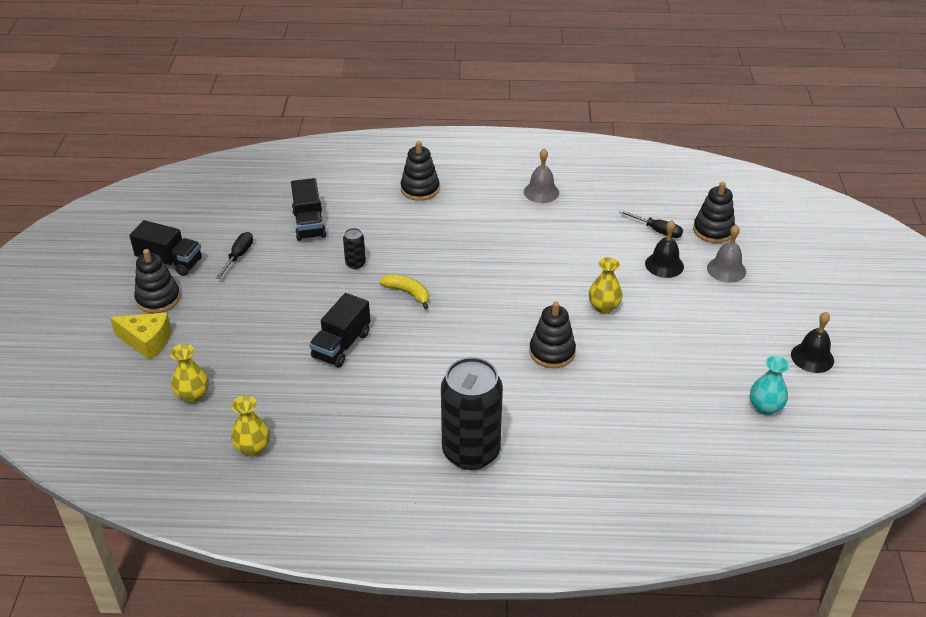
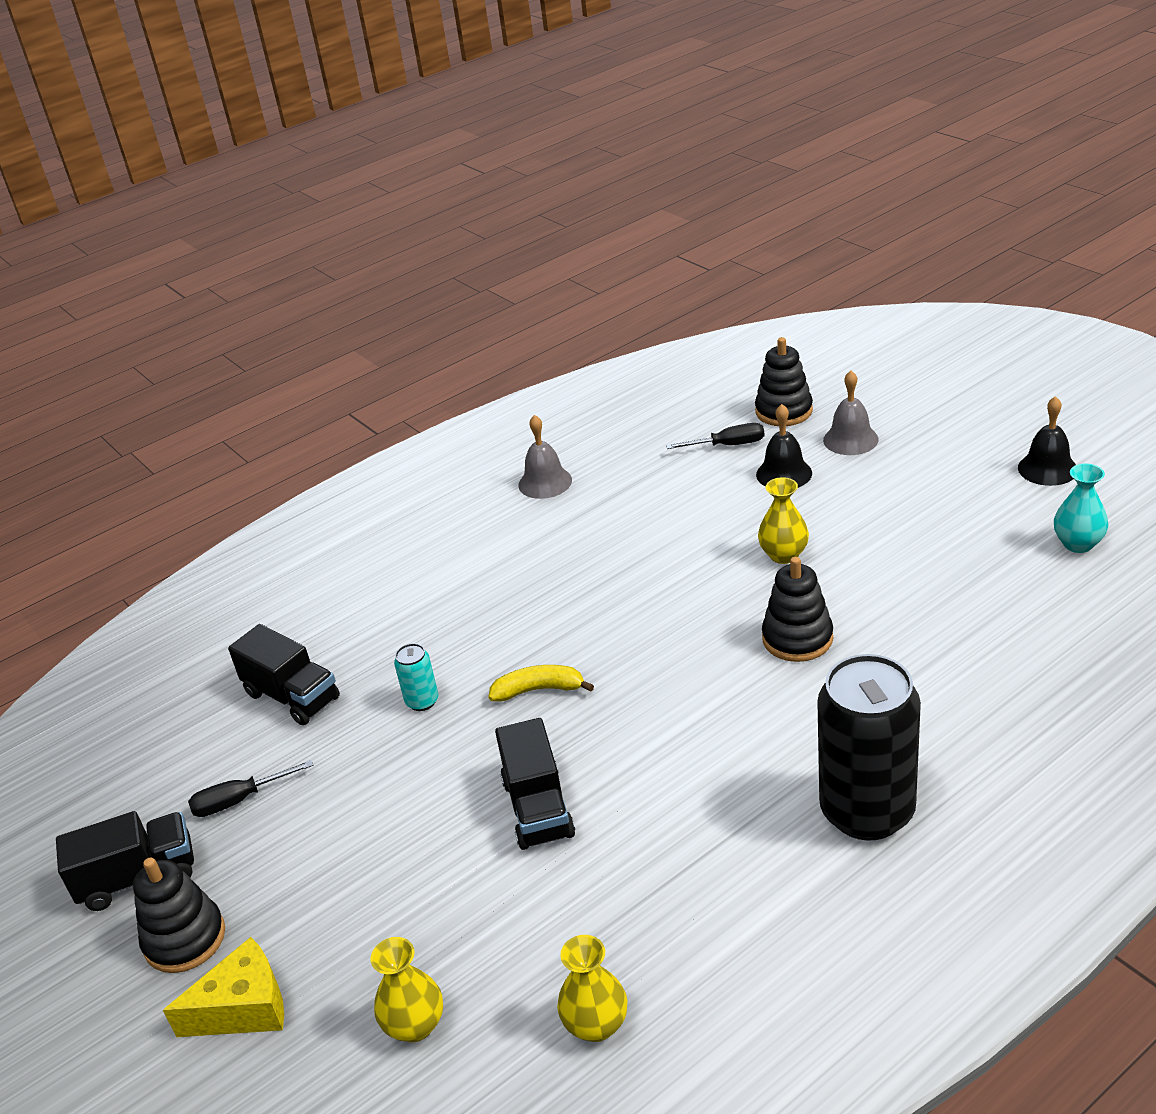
camera: 35 degrees left, 5 degrees down
black screwdriver [216,232,253,279] -> black screwdriver turned 90 degrees counterclockwise [188,760,314,817]
black can [343,228,366,269] -> turquoise can [394,643,438,711]
black stacking toy [401,141,439,201] -> none

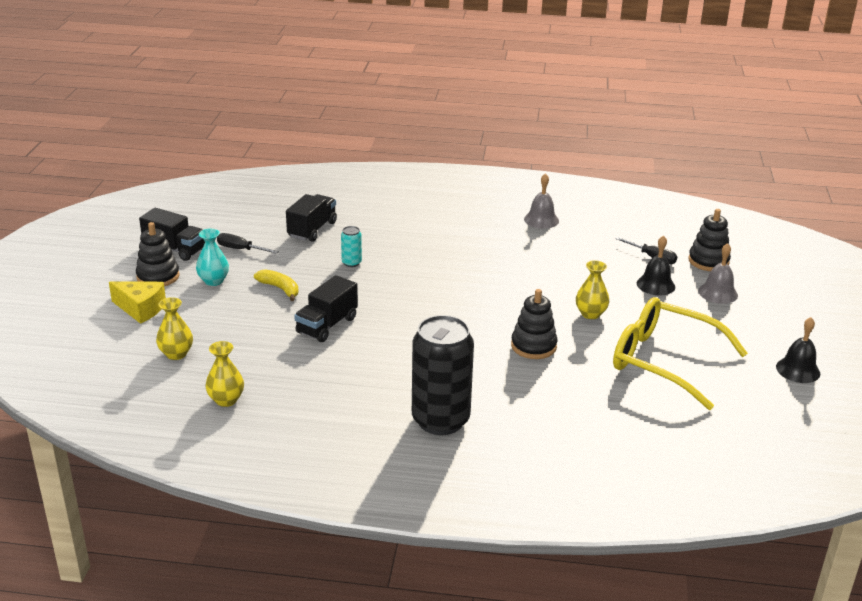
camera: 40 degrees right, 5 degrees down
black truck [228,624,340,725] -> black truck turned 150 degrees counterclockwise [286,194,337,242]
yellow banana [488,665,594,701] -> yellow banana moved to [254,269,299,301]
turquoise vase [1054,464,1108,553] -> turquoise vase moved to [196,229,229,286]
none -> yellow glasses [613,297,748,410]

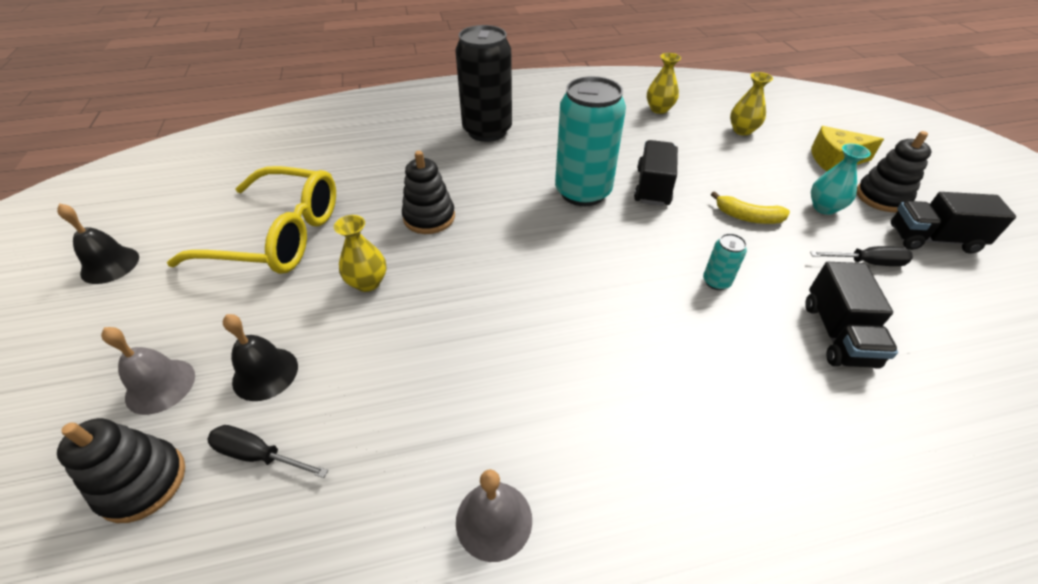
camera: 160 degrees right, 15 degrees up
none -> turquoise can [555,76,626,206]

